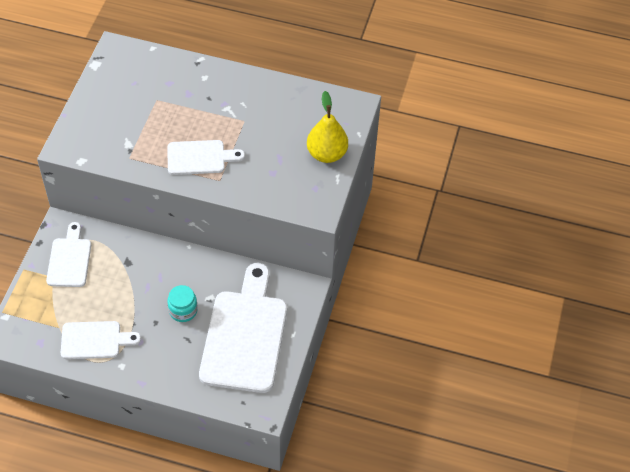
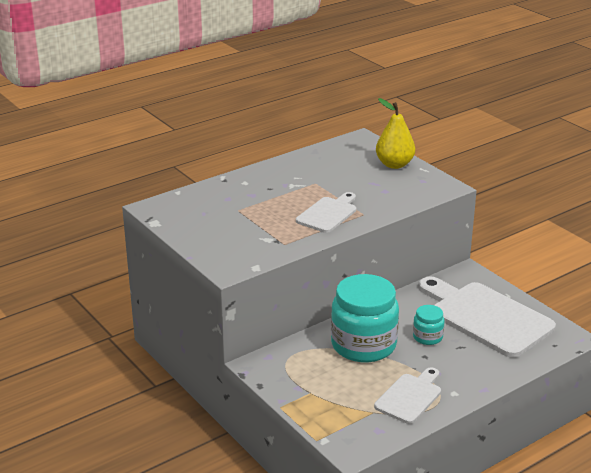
camera: 50 degrees left, 25 degrees down
white cutting board [46,222,91,287] -> none
none -> turquoise jar [331,274,399,362]

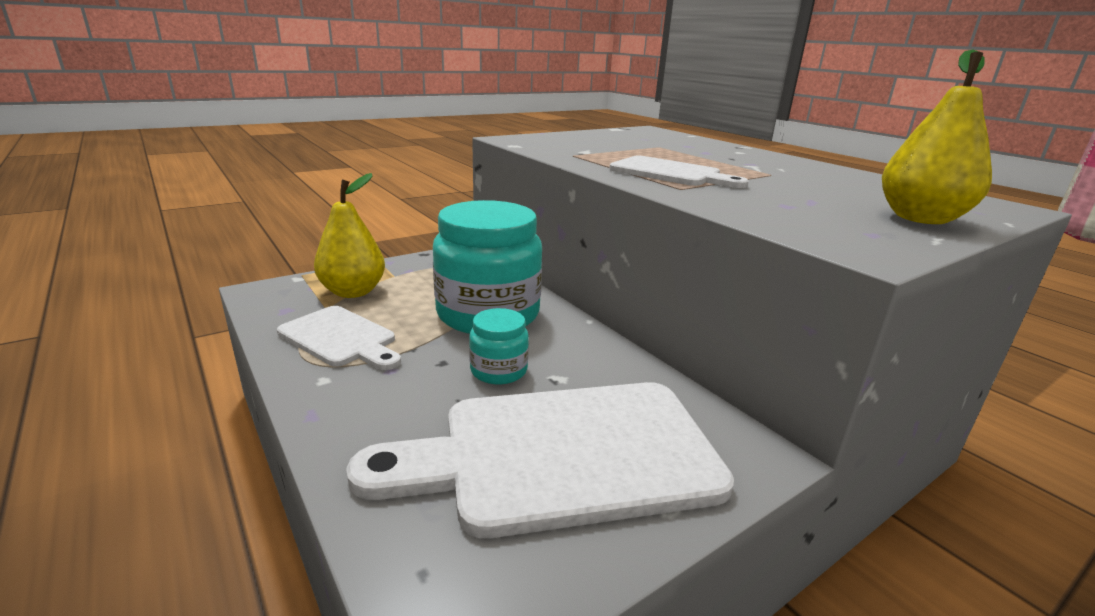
camera: 90 degrees right, 5 degrees down
white cutting board [418,276,556,358] -> white cutting board turned 150 degrees counterclockwise [346,382,734,538]
none -> yellow pear [314,173,385,298]

